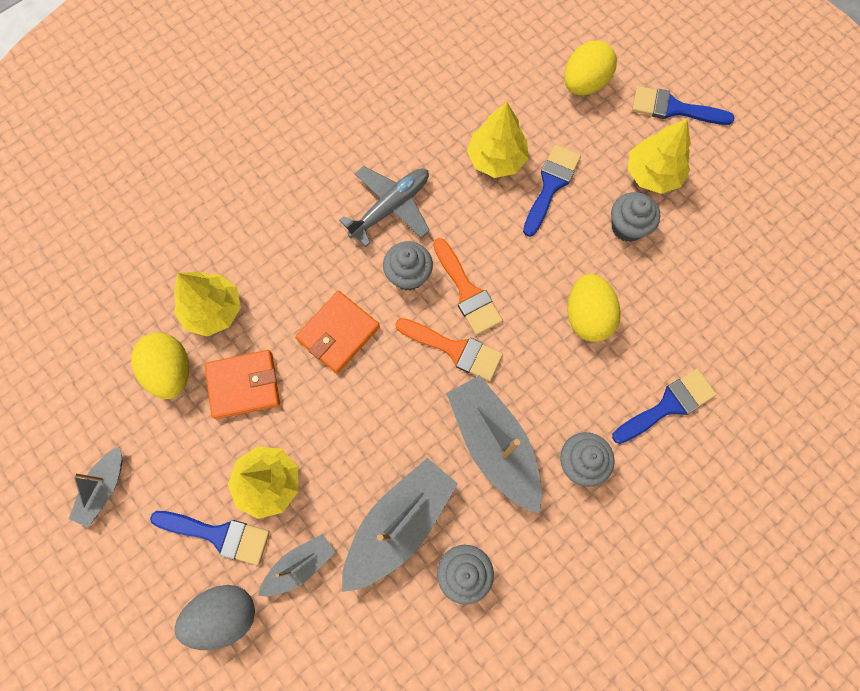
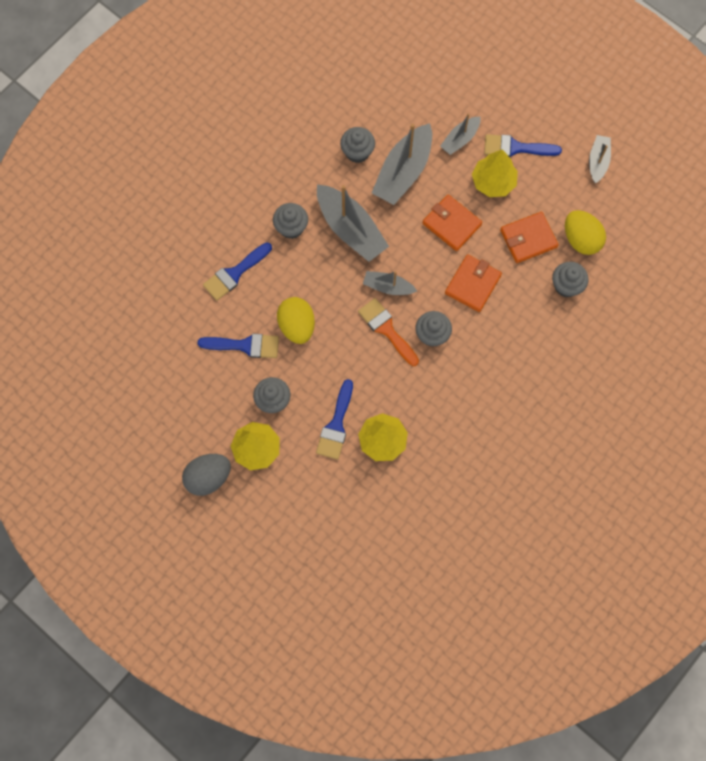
camera: 170 degrees right, 0 degrees up
yellow tree [174,272,241,336] -> grey cupcake [552,262,588,297]
grey egg [174,585,255,650] -> grey egg moved to [182,454,231,496]
grey plane [339,166,430,247] -> none
orange brush [395,318,503,381] -> grey boat [363,271,417,295]
yellow egg [564,40,617,95] -> none
blue brush [632,86,735,125] -> blue brush moved to [197,334,279,358]
none -> orange wallet [423,194,482,251]

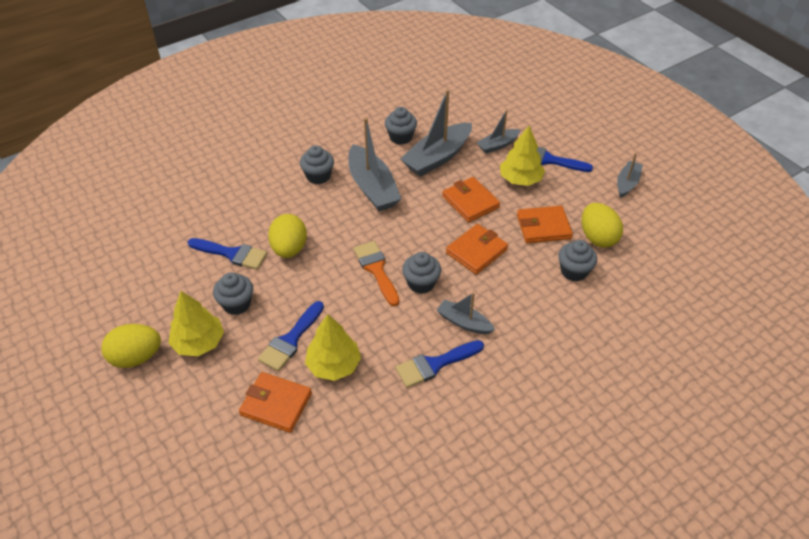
camera: 15 degrees right, 25 degrees down
grey egg [182,454,231,496] -> yellow egg [101,324,161,368]
blue brush [203,242,272,301] -> blue brush moved to [395,340,484,388]
grey boat [363,271,417,295] -> grey boat moved to [436,292,495,334]
none -> orange wallet [239,372,312,433]

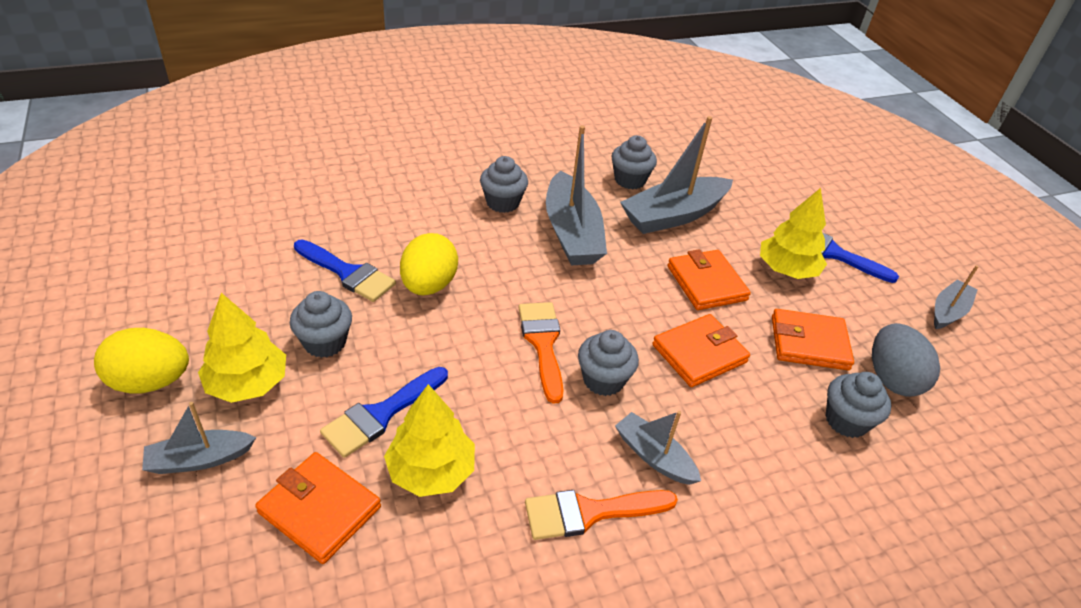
camera: 10 degrees right, 5 degrees down
blue brush [395,340,484,388] -> orange brush [525,490,678,540]
grey boat [477,110,521,154] -> grey boat moved to [142,402,256,474]
yellow egg [582,203,623,248] -> grey egg [872,323,940,397]

